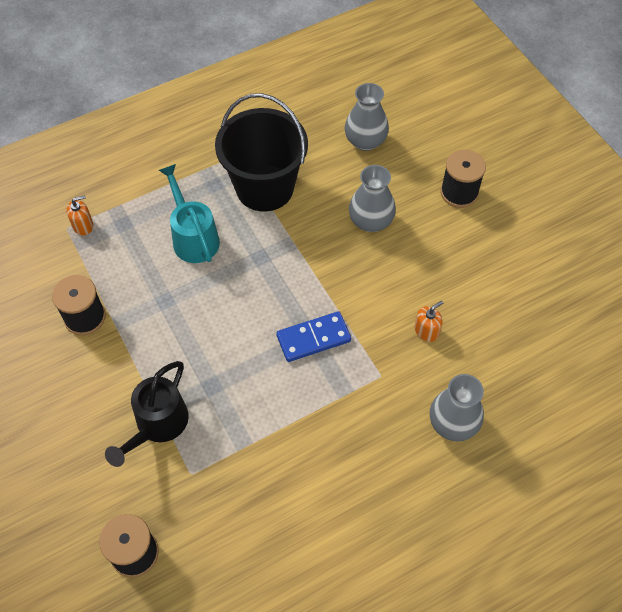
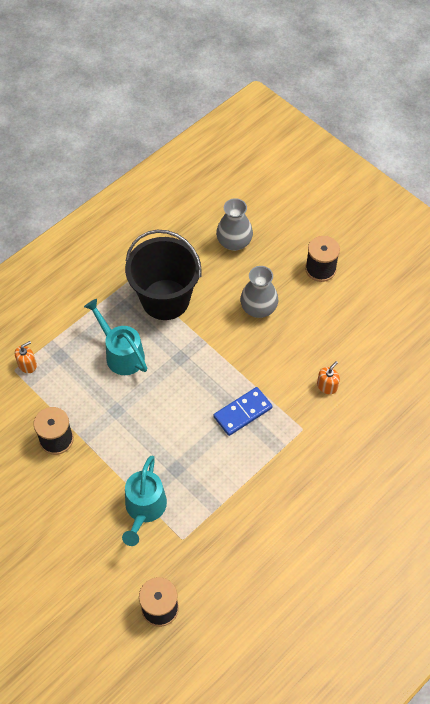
camera: 15 degrees left, 0 degrees up
black watering can [105,361,189,467] -> turquoise watering can [122,456,167,546]
grey vase [430,374,484,441] -> none

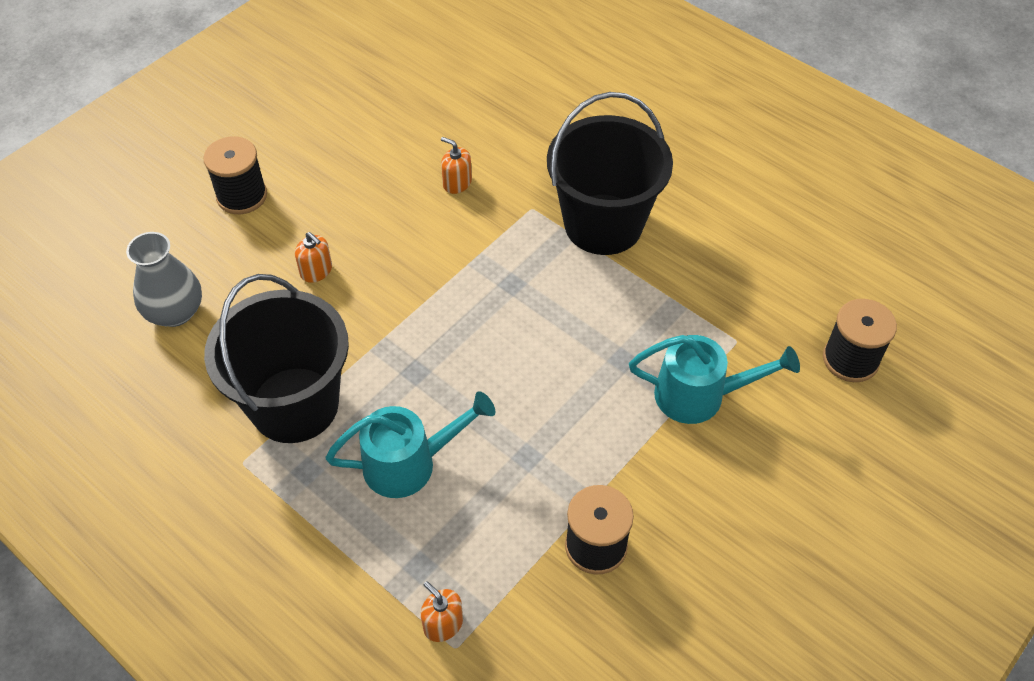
camera: 95 degrees left, 5 degrees down
turquoise watering can [84,299,147,375] -> turquoise watering can turned 150 degrees counterclockwise [325,391,495,498]
blue domino [213,387,272,436] -> none
grey vase [240,266,278,318] -> orange soap dispenser [295,232,332,283]
none -> black bucket [547,92,673,255]

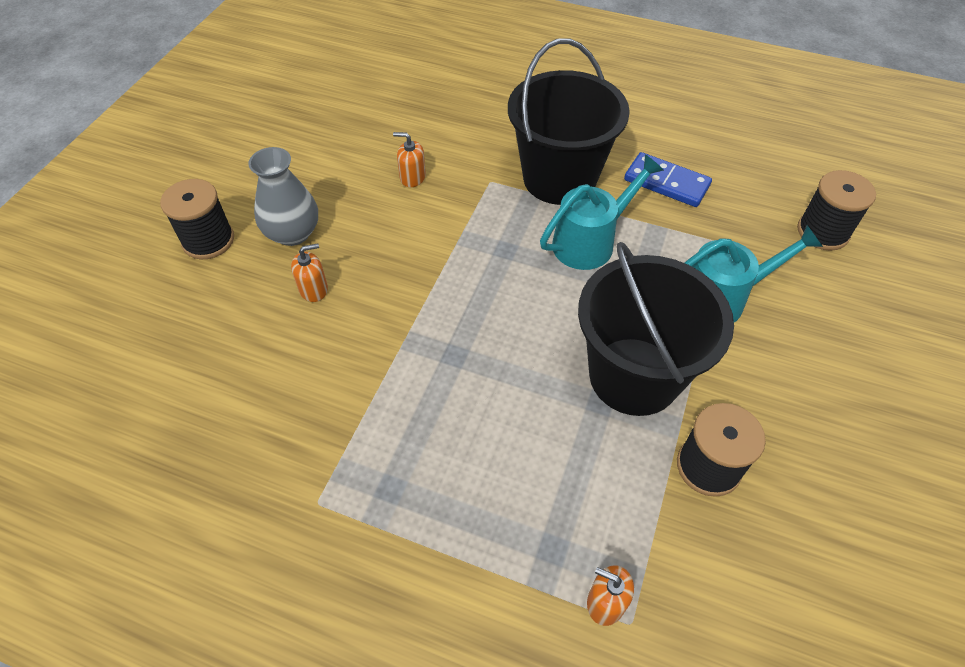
camera: 20 degrees left, 0 degrees up
grey vase [126,232,202,327] -> grey vase moved to [248,147,318,246]
black bucket [204,274,349,443] -> black bucket moved to [578,242,734,416]
orange soap dispenser [295,232,332,283] -> orange soap dispenser turned 45 degrees counterclockwise [291,243,328,302]
turquoise watering can [325,391,495,498] -> turquoise watering can moved to [540,154,664,270]
none -> blue domino [624,152,712,207]

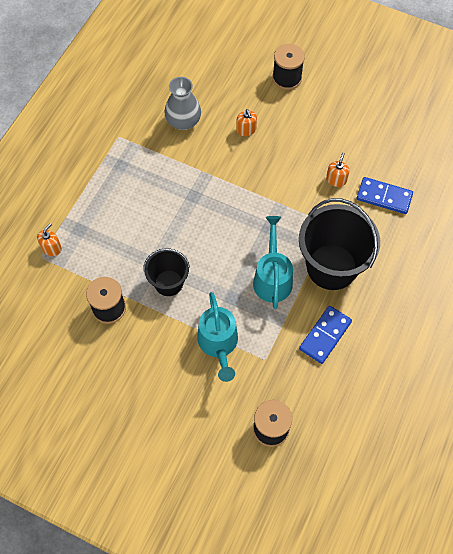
camera: 95 degrees right, 10 degrees up
grey vase [248,147,318,246] -> grey vase moved to [165,77,201,130]
turquoise watering can [540,154,664,270] -> turquoise watering can turned 150 degrees counterclockwise [253,216,293,309]
black bucket [578,242,734,416] -> black bucket [144,248,190,296], size x0.56
none -> blue domino [357,177,413,214]

